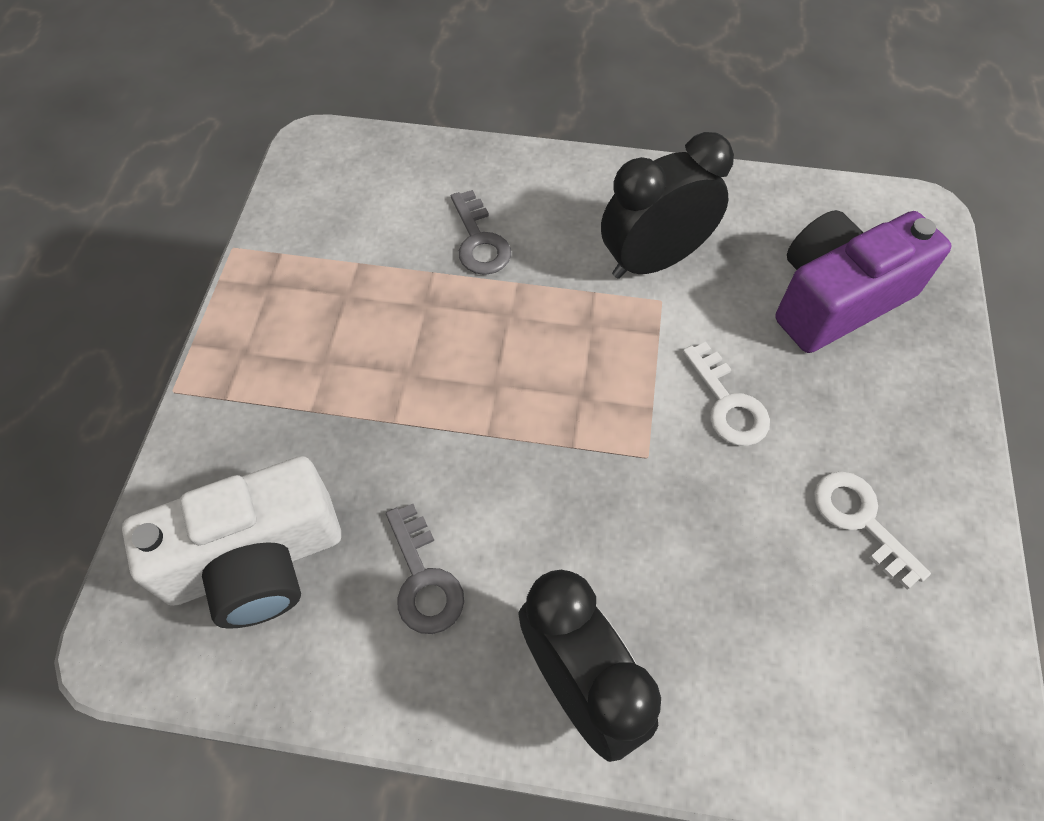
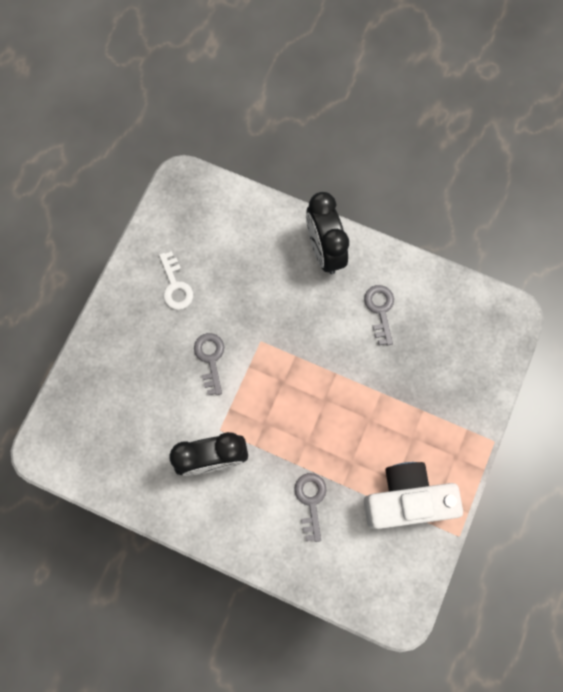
camera: 165 degrees left, 15 degrees up
white camera [122,456,341,629] -> white camera moved to [364,462,463,529]
white key [682,342,770,446] -> grey key [194,333,224,395]
purple camera [775,210,952,353] -> none

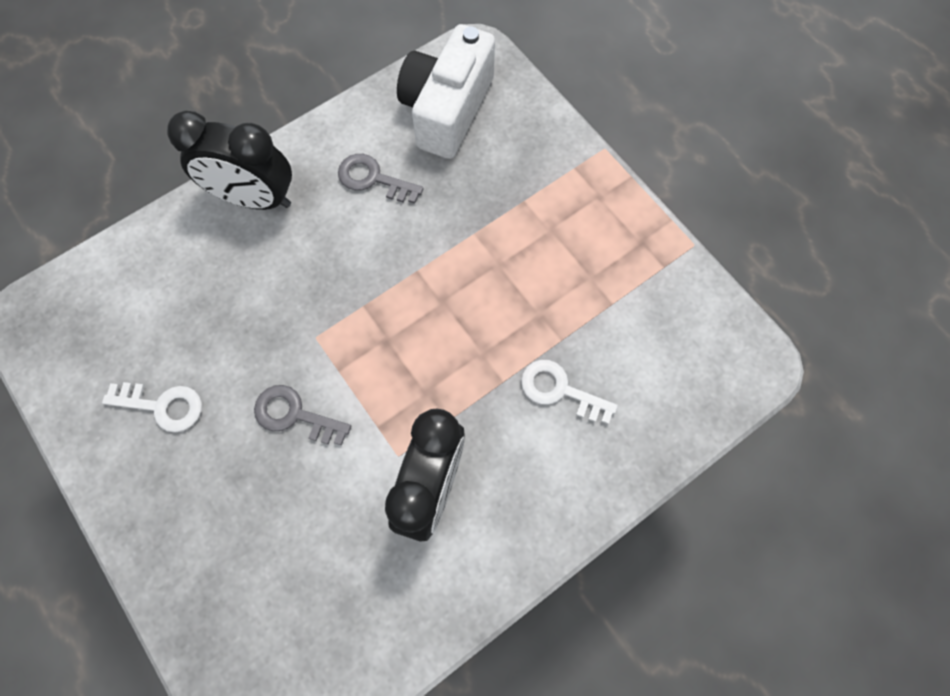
camera: 60 degrees left, 5 degrees down
grey key [294,473,326,542] -> white key [521,360,618,424]
white camera [364,462,463,529] -> white camera moved to [397,24,495,159]

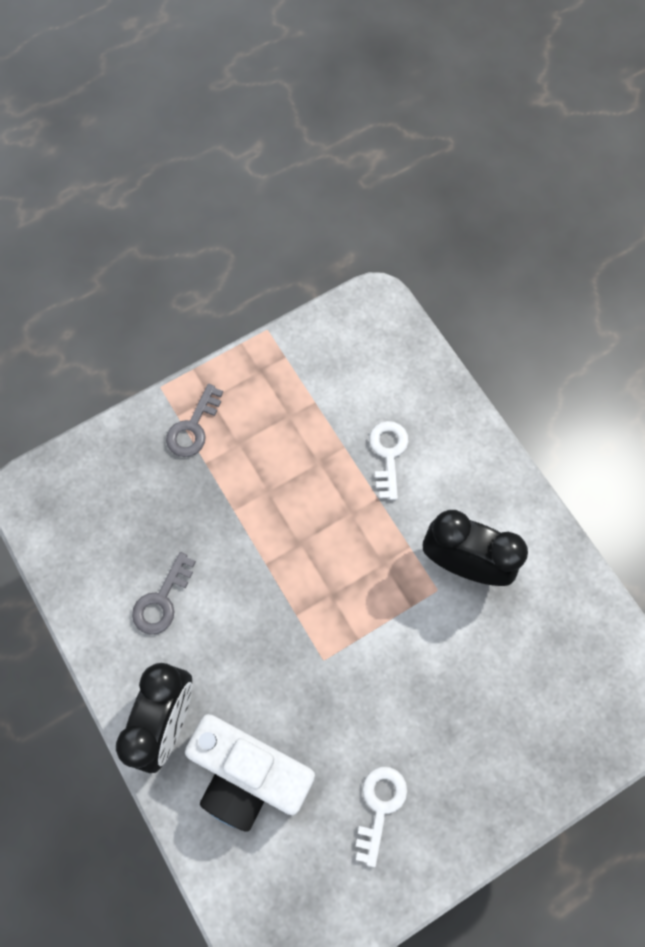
camera: 85 degrees left, 0 degrees up
grey key [254,385,351,445] -> grey key moved to [166,384,223,457]
white camera [397,24,495,159] -> white camera moved to [185,714,315,832]
white key [521,360,618,424] -> white key turned 150 degrees clockwise [369,421,409,500]

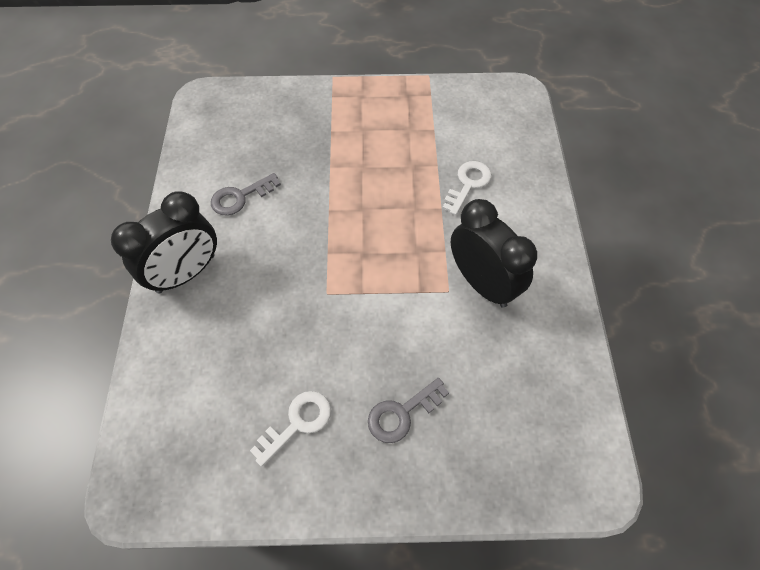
camera: 30 degrees right, 10 degrees down
grey key [166,384,223,457] -> grey key moved to [368,378,449,443]
white camera [185,714,315,832] -> none

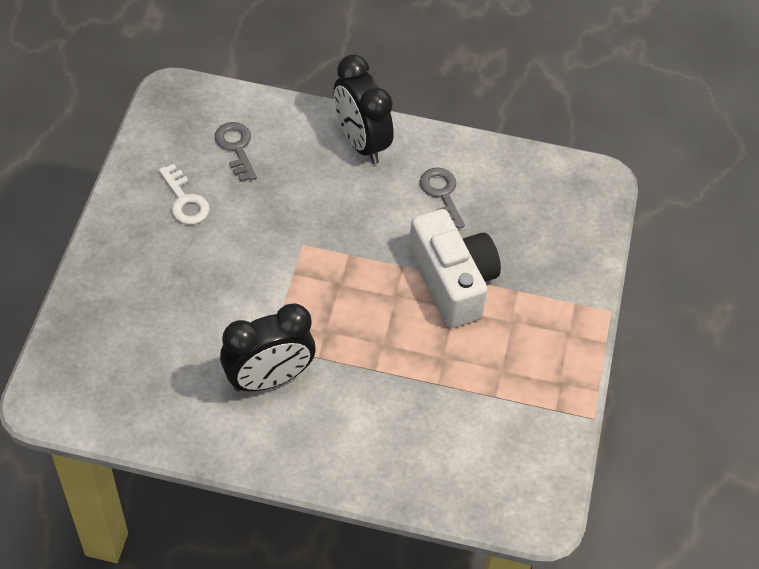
camera: 100 degrees right, 5 degrees down
grey key [368,378,449,443] -> grey key moved to [215,122,257,182]
white key [442,161,491,215] -> none
none -> white camera [409,209,501,328]

